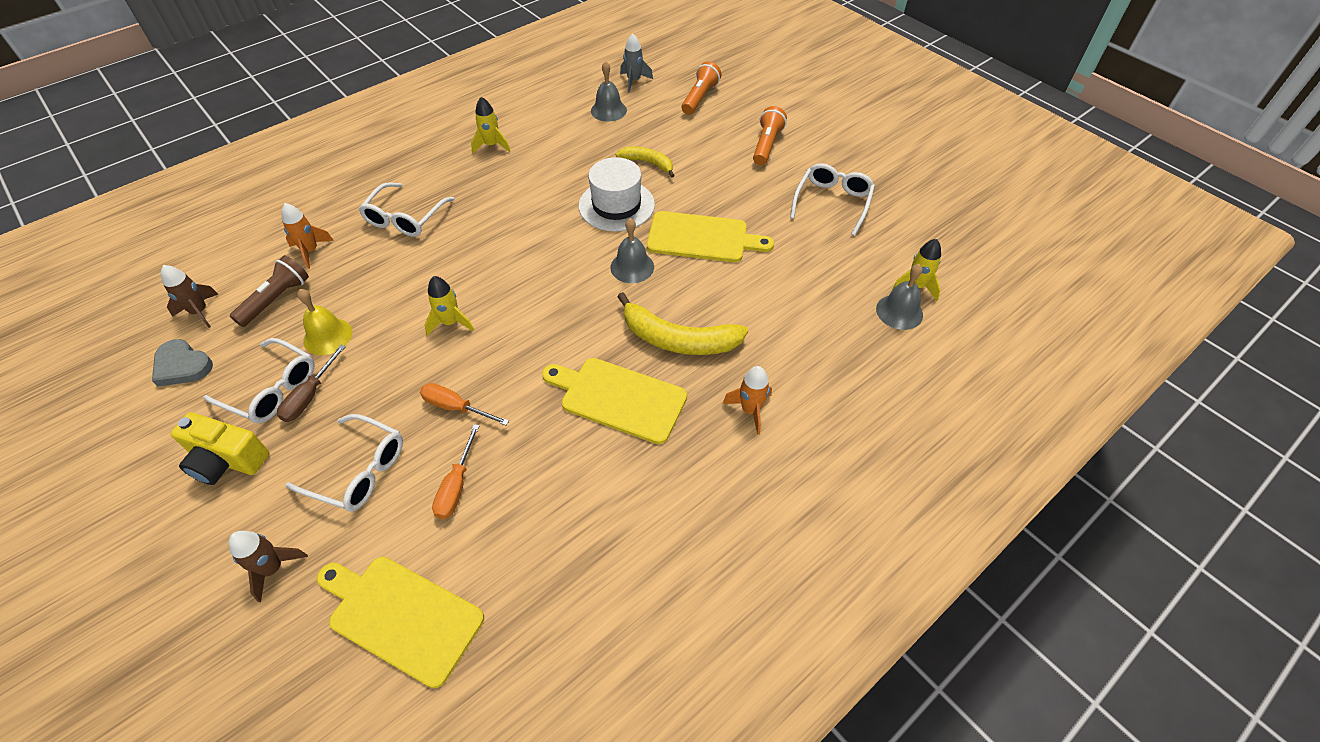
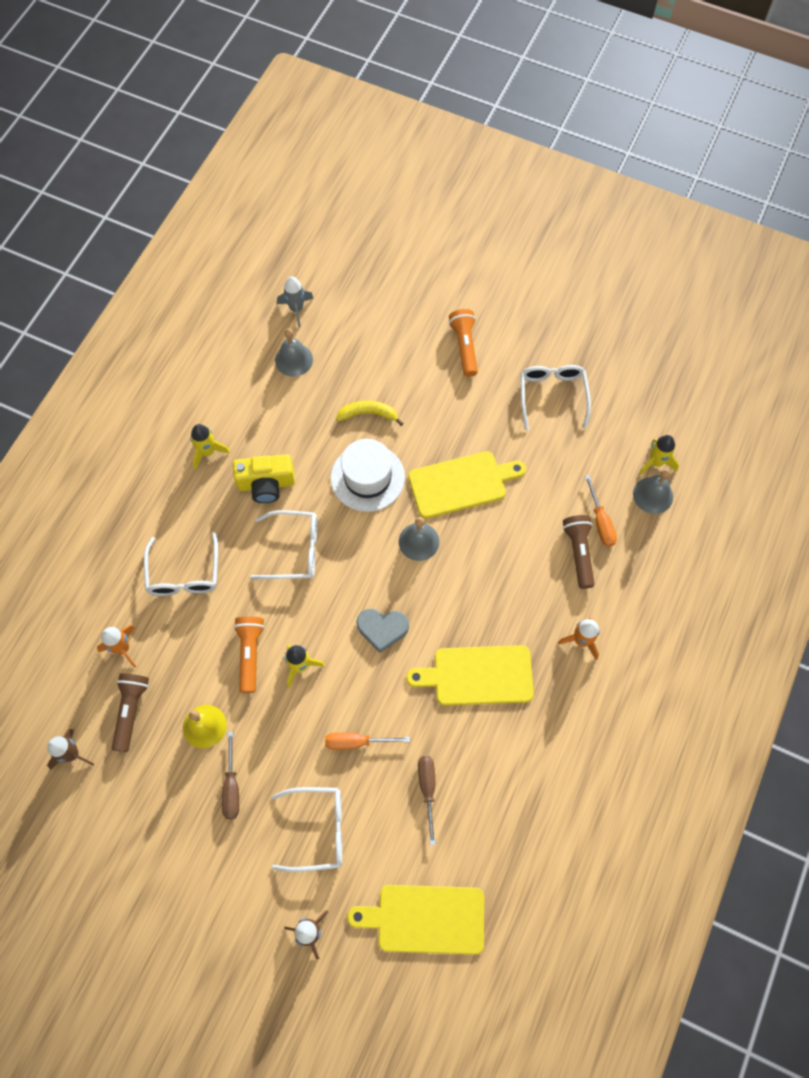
camera: 25 degrees left, 15 degrees up
grey heart [152,339,213,387] -> grey heart moved to [357,609,409,653]
yellow camera [171,412,269,485] -> yellow camera moved to [233,454,295,503]
white glasses [203,338,314,423] -> white glasses moved to [250,510,318,579]
orange screwdriver [432,424,480,519] -> orange screwdriver moved to [585,475,617,547]
yellow banana [617,292,748,355] -> none
orange flashlight [682,61,721,115] -> orange flashlight moved to [234,616,265,693]
none -> brown screwdriver [418,756,436,845]
none -> brown flashlight [563,515,595,589]

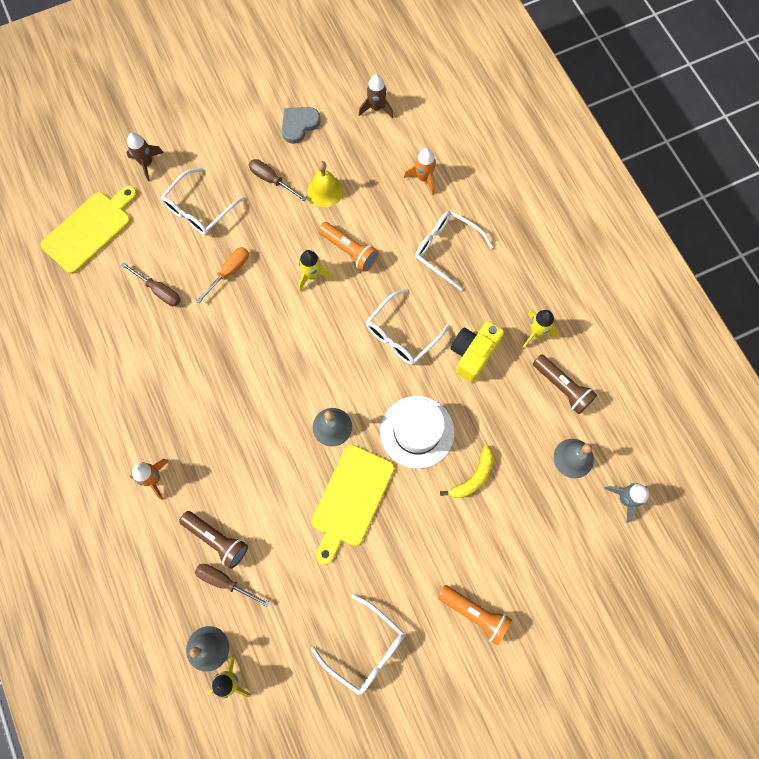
camera: 130 degrees right, 5 degrees up
brown flashlight [112,673,149,752] -> brown flashlight moved to [533,354,597,414]
grey heart [357,609,409,653] -> grey heart moved to [282,107,321,144]
yellow cutting board [406,645,534,706] -> none
orange screwdriver [585,475,617,547] -> brown screwdriver [195,564,270,607]

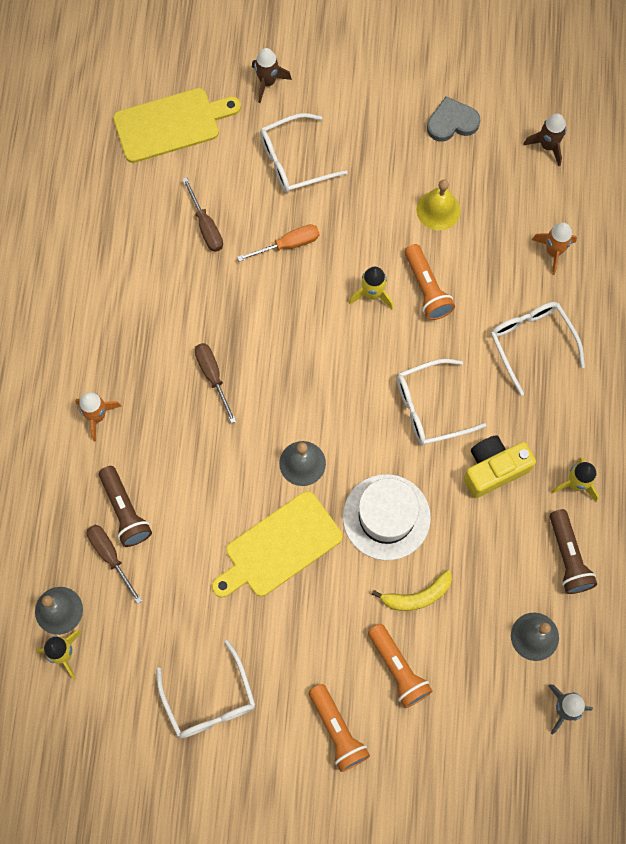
camera: 30 degrees right, 0 degrees up
brown screwdriver [249,159,307,201] -> brown screwdriver moved to [195,343,236,423]
none -> orange flashlight [368,624,432,708]

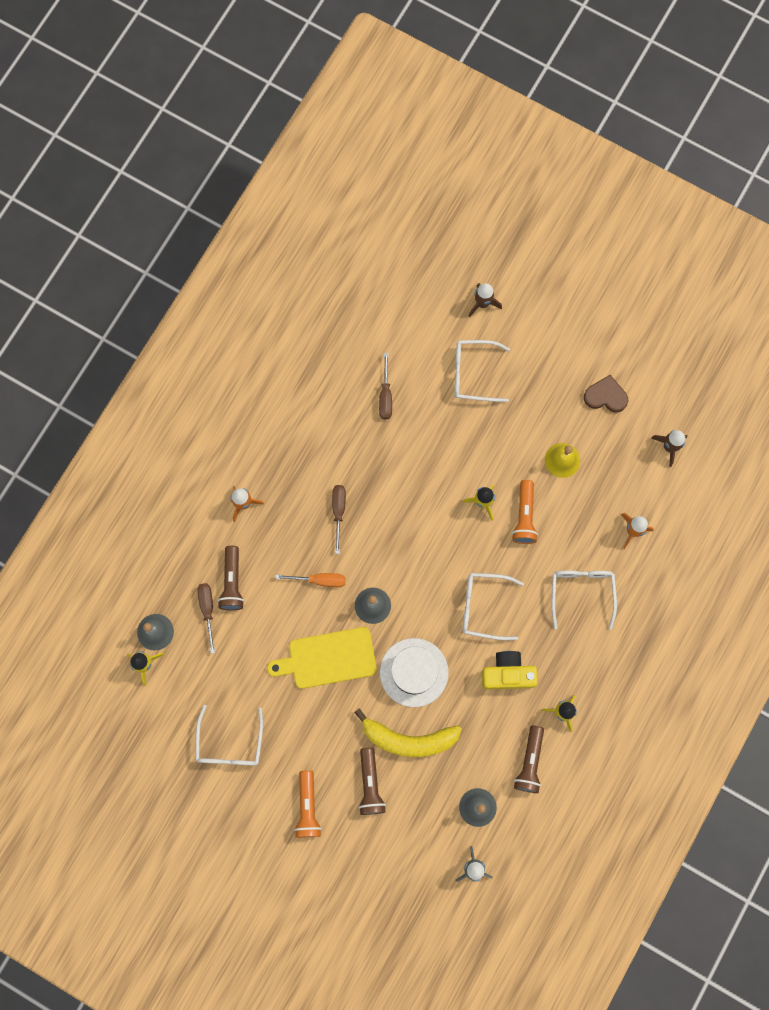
camera: 25 degrees right, 5 degrees up
yellow cutting board [113,88,241,163] -> none
orange screwdriver [237,224,319,262] -> orange screwdriver moved to [275,573,345,587]
orange flashlight [368,624,432,708] -> brown flashlight [359,748,386,815]
yellow banana [372,570,452,611] -> yellow banana [354,708,462,757], size x1.68
grey heart [427,96,481,142] -> brown heart [584,375,628,413]

